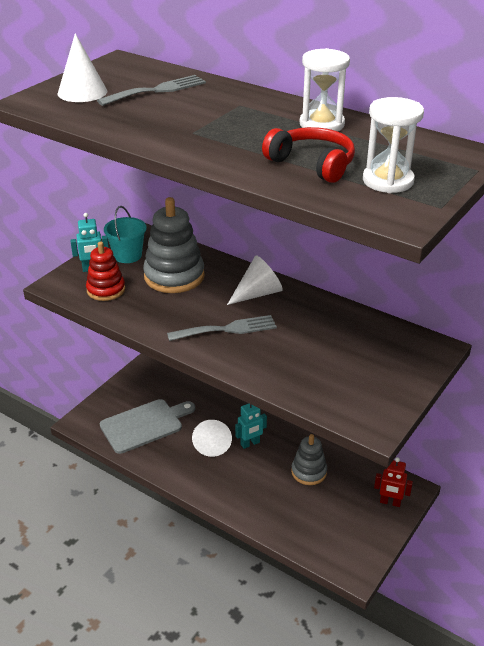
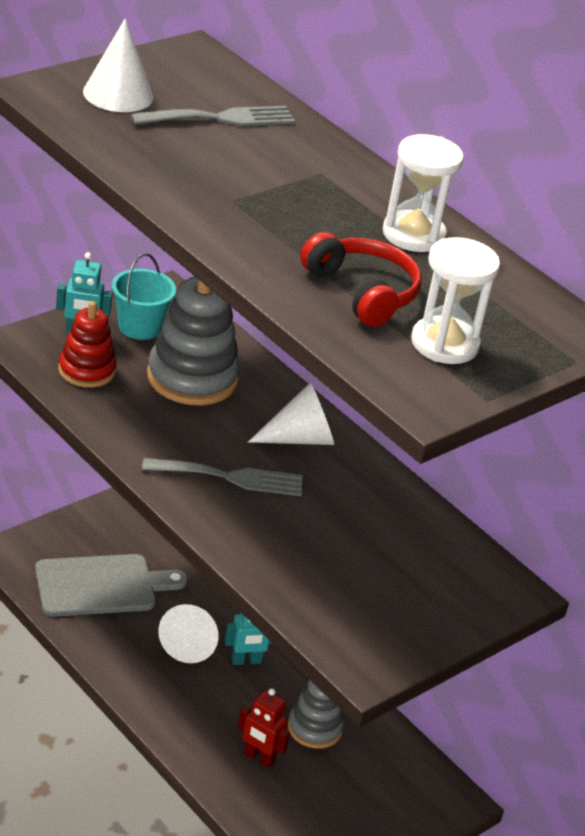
camera: 10 degrees right, 0 degrees up
red robot [374,457,413,507] -> red robot moved to [238,688,290,768]

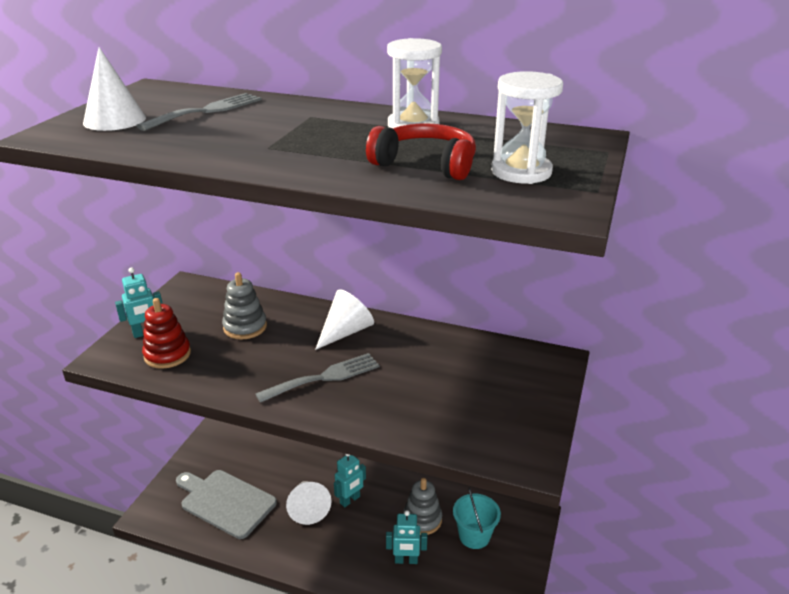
camera: 25 degrees left, 5 degrees down
grey cutting board [35,554,188,617] -> grey cutting board turned 105 degrees counterclockwise [176,470,277,539]
turquoise bucket [112,253,176,340] -> turquoise bucket moved to [453,487,501,549]
grey stacking toy [147,277,240,405] -> grey stacking toy [222,272,267,339], size x0.62
red robot [238,688,290,768] -> turquoise robot [386,510,427,564]

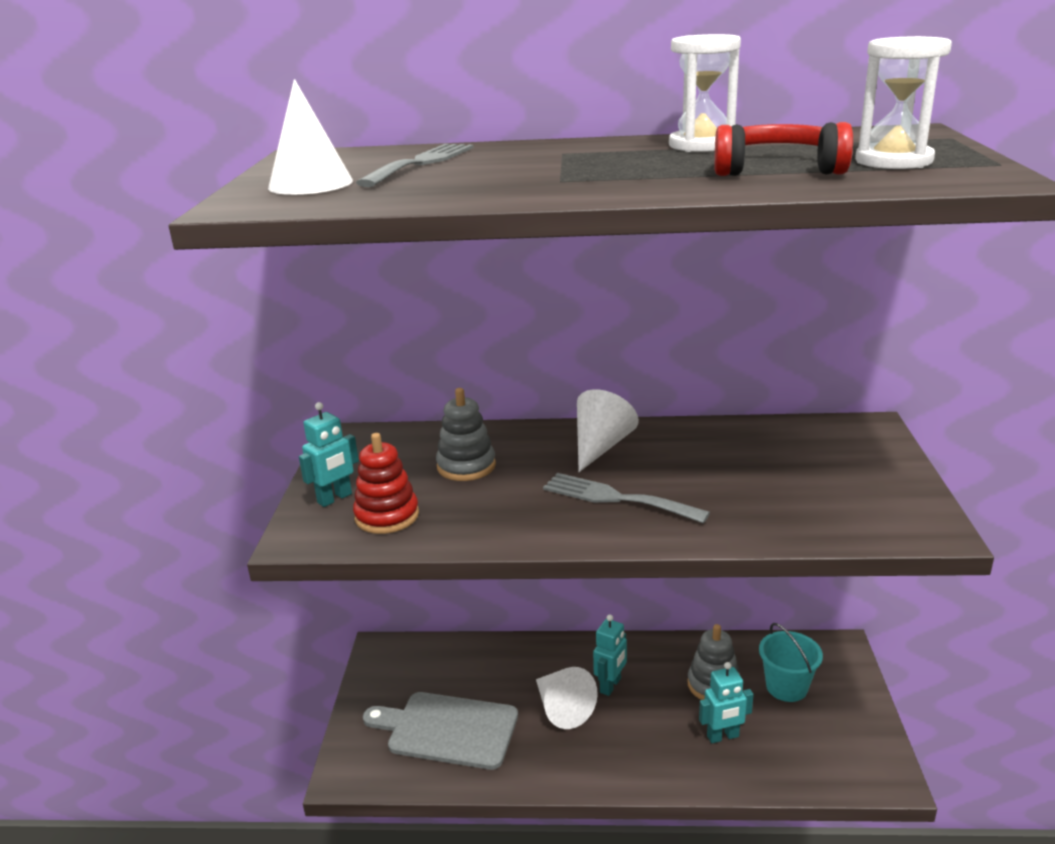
camera: 15 degrees left, 5 degrees down
grey fork [256,353,380,403] -> grey fork turned 105 degrees counterclockwise [543,473,710,524]

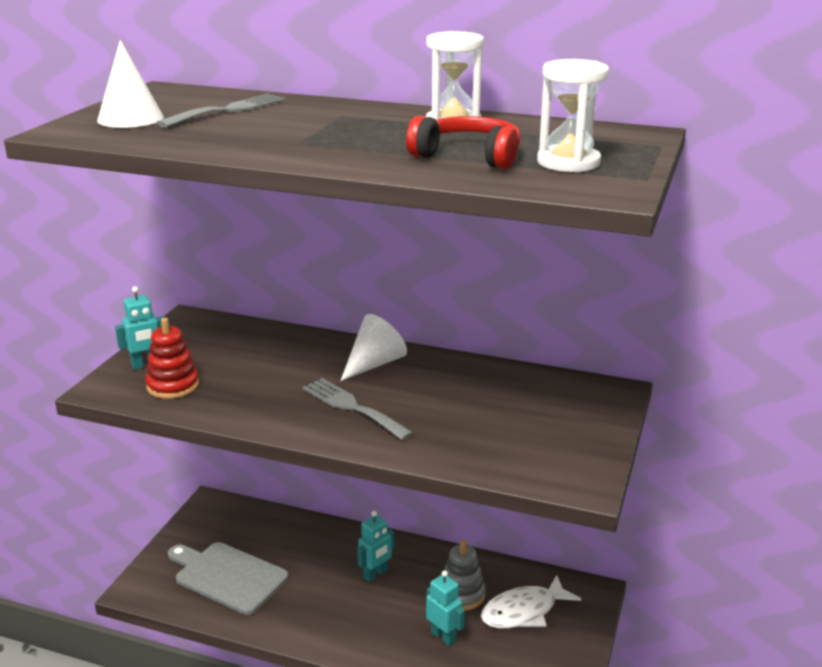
camera: 15 degrees right, 0 degrees up
grey stacking toy [436,388,496,481] -> none
white cone [536,667,598,729] -> none
turquoise robot [699,662,754,743] -> turquoise robot turned 135 degrees counterclockwise [426,570,465,646]
turquoise bucket [759,623,823,702] -> white fish [481,575,581,629]

